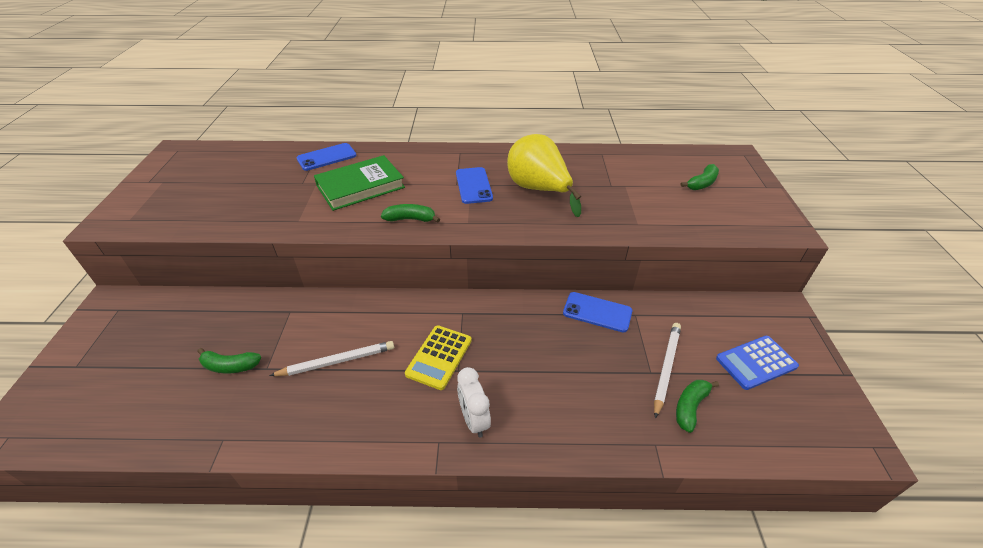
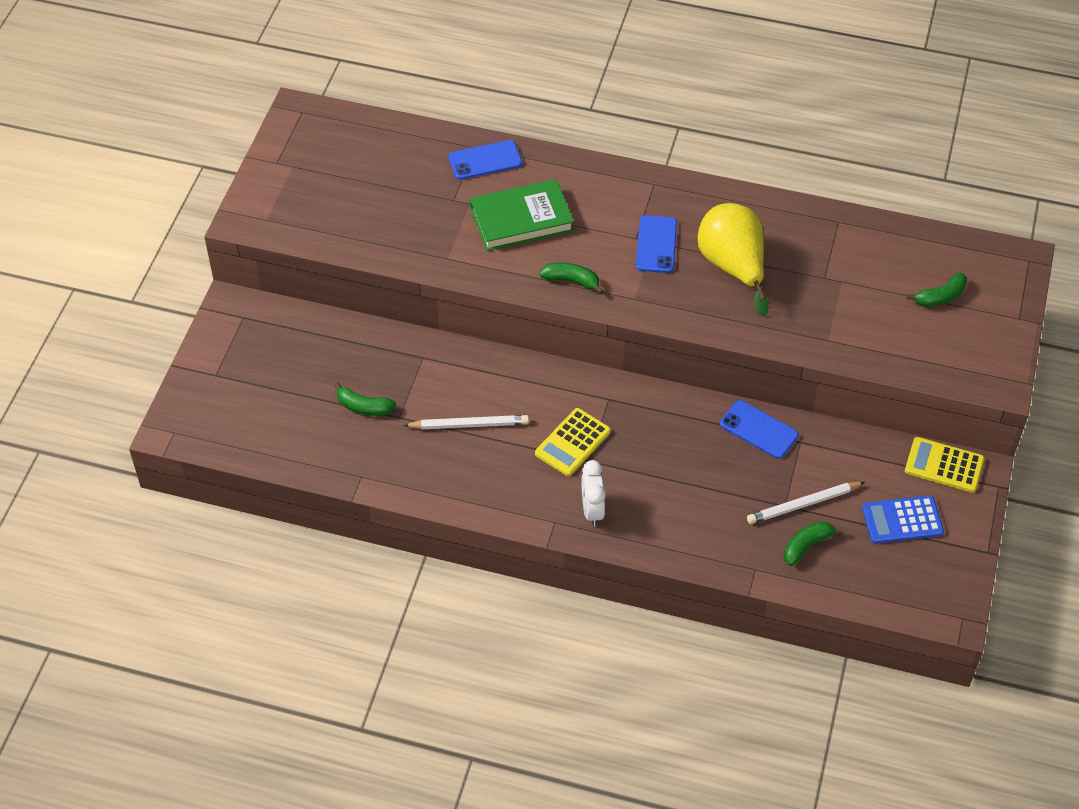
camera: 15 degrees right, 10 degrees up
white pencil [654,323,681,419] -> white pencil turned 150 degrees counterclockwise [747,482,865,524]
none -> yellow calculator [905,437,984,493]

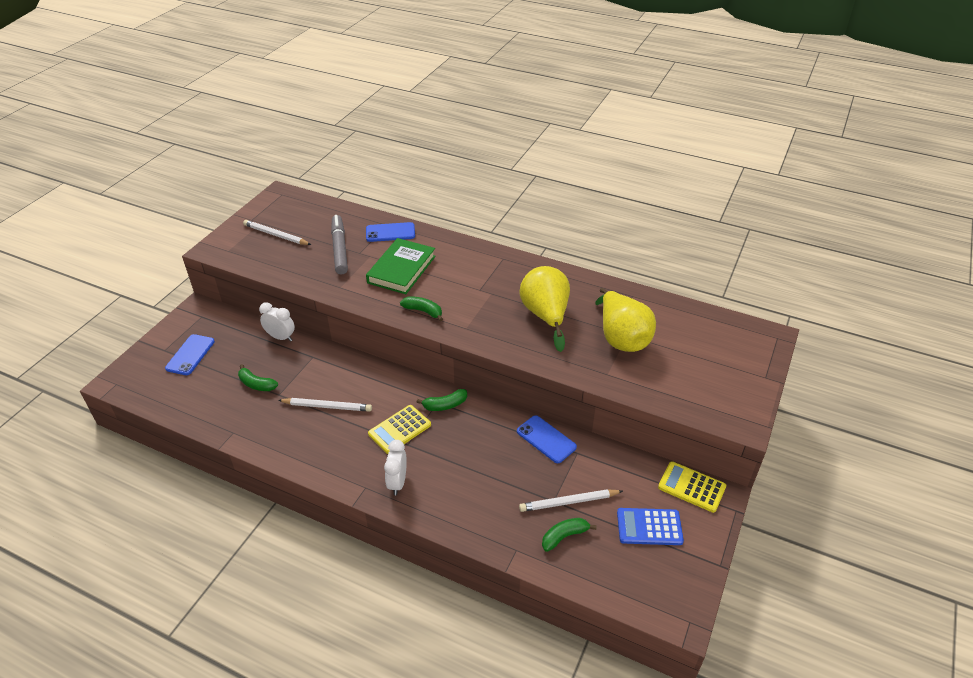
camera: 10 degrees right, 10 degrees down
green book [470,179,574,251] -> green book turned 60 degrees counterclockwise [366,238,436,294]
blue phone [636,215,677,273] -> blue phone moved to [165,334,215,375]
green banana [907,273,967,307] -> green banana moved to [416,389,467,411]
none -> white pencil [243,220,311,245]
none -> white clock [259,302,295,342]
none -> grey marker [331,215,348,274]
none -> yellow pear [595,288,656,352]

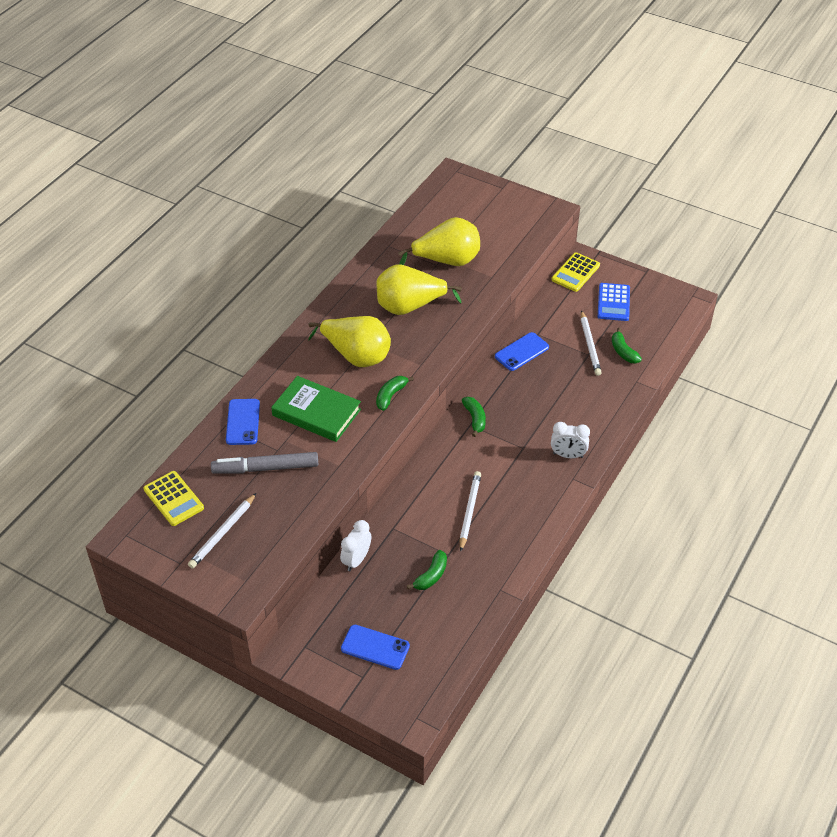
camera: 85 degrees left, 5 degrees up
yellow calculator [368,405,431,454] -> yellow calculator moved to [143,471,204,526]
none -> yellow pear [308,316,391,367]

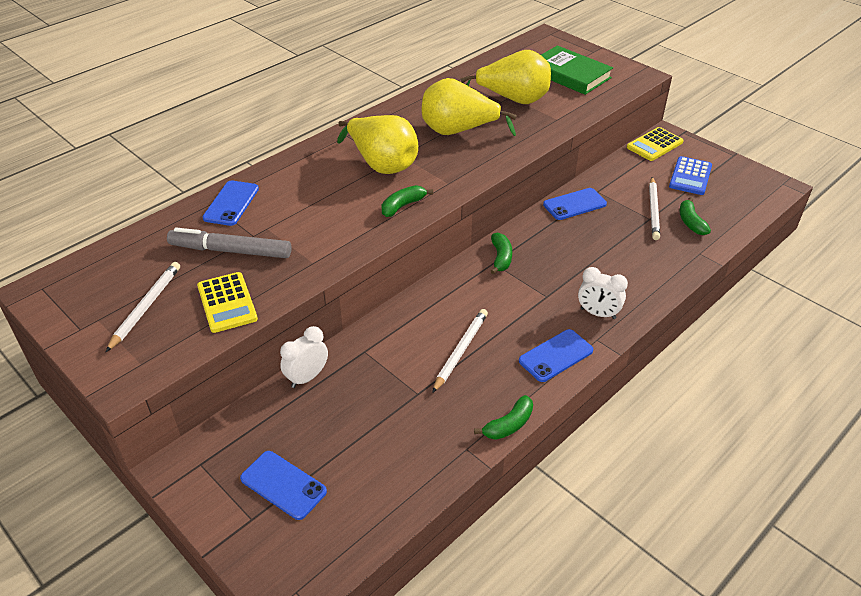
camera: 15 degrees right, 5 degrees down
yellow calculator [143,471,204,526] -> yellow calculator moved to [197,272,258,333]
white pencil [188,493,256,569] -> white pencil turned 150 degrees clockwise [106,262,180,352]
green book [271,376,361,442] -> green book moved to [541,45,613,95]
green banana [407,550,447,590] -> green banana moved to [474,395,533,440]
none -> blue phone [519,329,593,382]

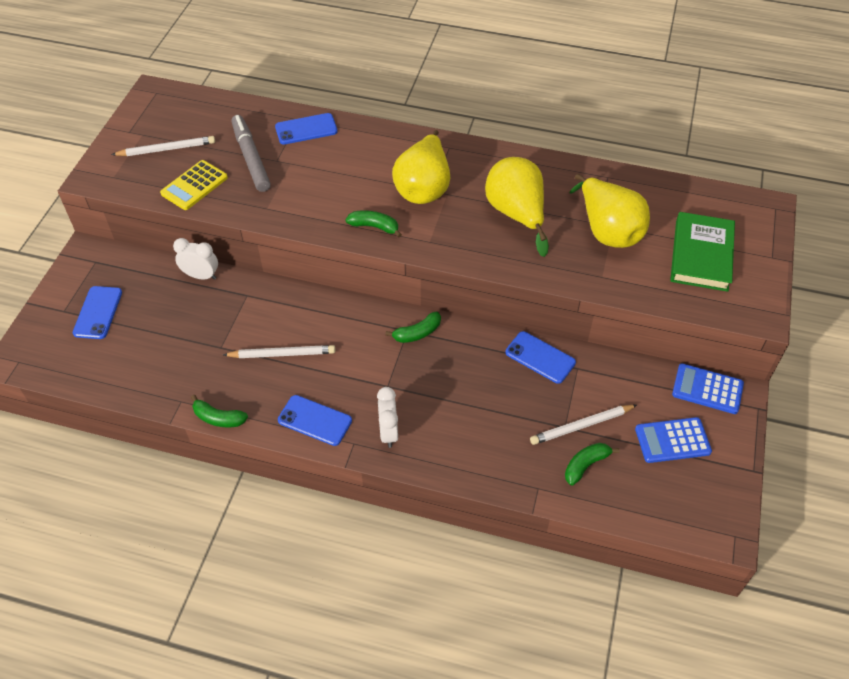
camera: 60 degrees right, 10 degrees up
yellow calculator [627,127,684,161] -> blue calculator [672,363,744,414]

